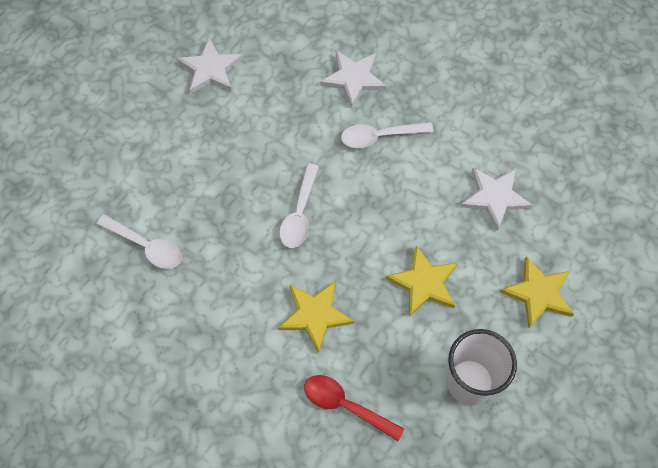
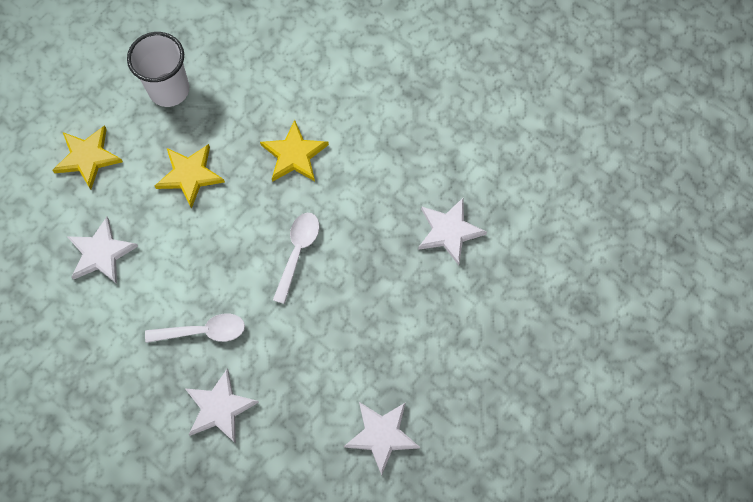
camera: 175 degrees left, 5 degrees up
white spoon [97,214,182,269] -> white star [418,198,487,265]
red spoon [304,375,404,441] -> none

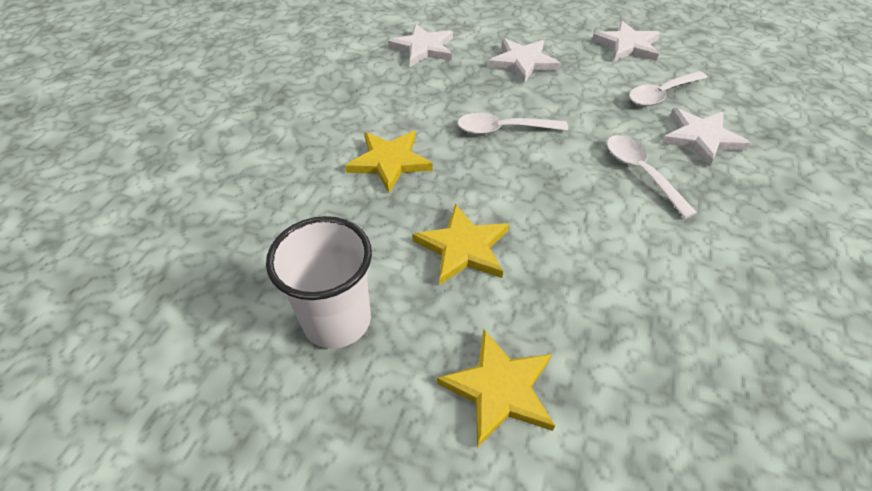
camera: 110 degrees left, 20 degrees down
white star [67,217,138,284] -> white star moved to [488,38,560,83]
none -> white spoon [629,71,707,106]

